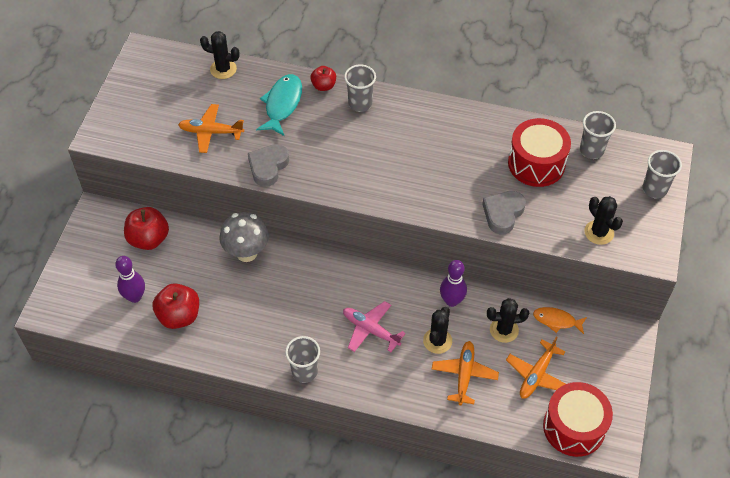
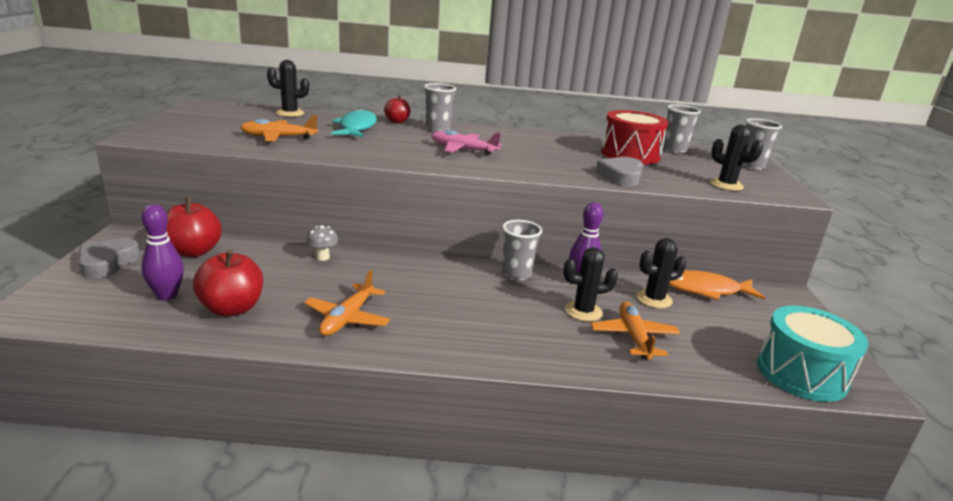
camera: 15 degrees left, 30 degrees down
grey mushroom [219,212,269,262] -> grey mushroom [306,225,338,261], size x0.51
grey heart [248,144,289,187] -> grey heart moved to [78,238,140,278]
grey cup [285,336,320,383] -> grey cup moved to [502,220,542,281]
pink plane [343,301,406,352] -> pink plane moved to [431,130,502,155]
black cactus [423,307,452,354] -> black cactus turned 75 degrees clockwise [563,247,618,321]
orange plane [506,336,566,399] -> orange plane moved to [304,270,390,336]
orange fish [533,307,587,334] -> orange fish [669,270,765,300], size x1.55
red drum [543,382,613,457] -> turquoise drum [757,306,868,402]

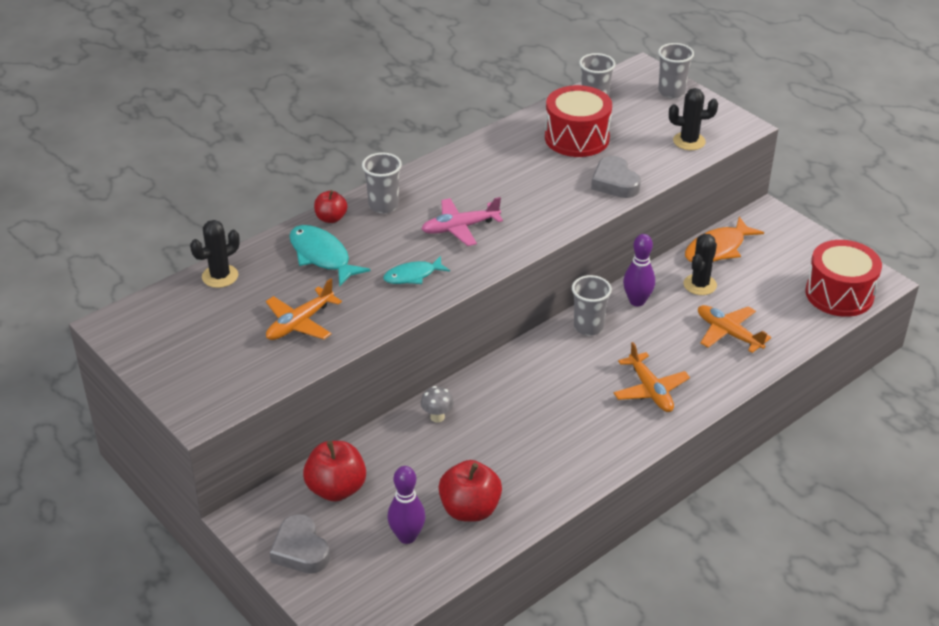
camera: 40 degrees left, 15 degrees up
orange plane [304,270,390,336] -> orange plane moved to [614,342,690,412]
black cactus [563,247,618,321] -> none
turquoise drum [757,306,868,402] -> red drum [805,240,882,317]
none -> turquoise fish [383,256,450,284]

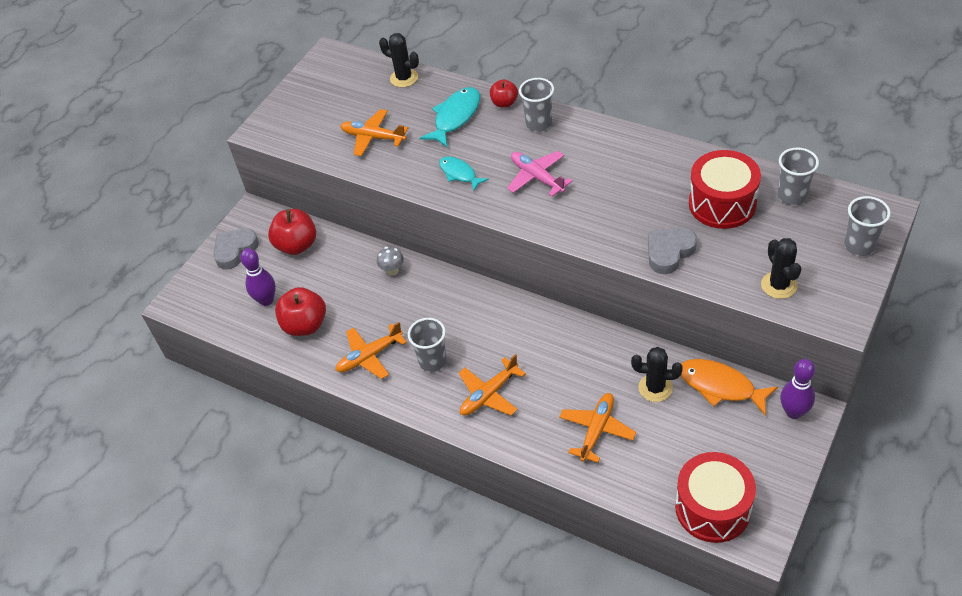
camera: 75 degrees right, 10 degrees up
grey cup [572,275,612,336] -> grey cup moved to [408,318,447,372]
purple bowling pin [623,234,655,307] -> purple bowling pin moved to [780,359,815,419]
none -> orange plane [335,322,407,379]

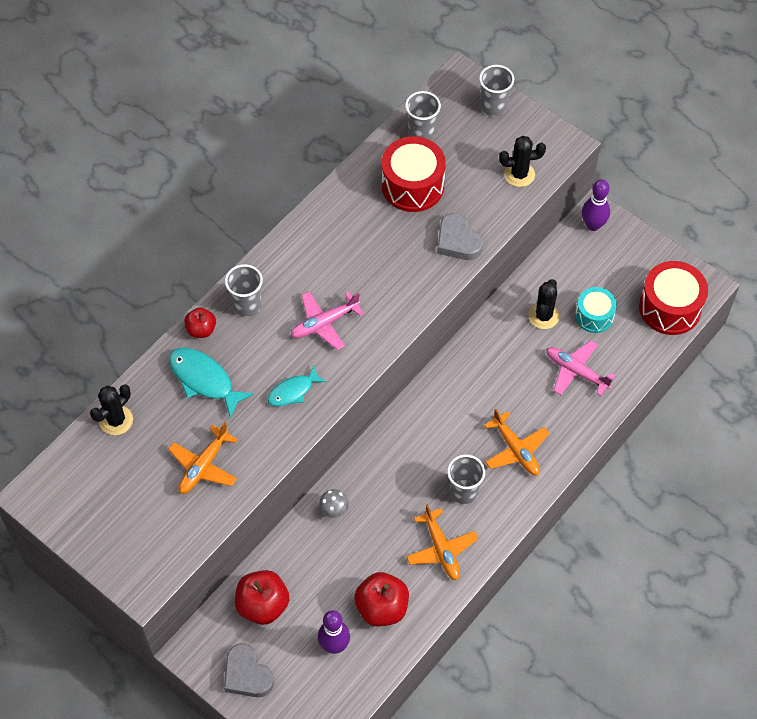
camera: 85 degrees left, 10 degrees up
orange plane [559,393,636,463] -> pink plane [546,340,616,396]
orange fish [680,359,778,416] -> none
none -> turquoise drum [575,287,617,333]

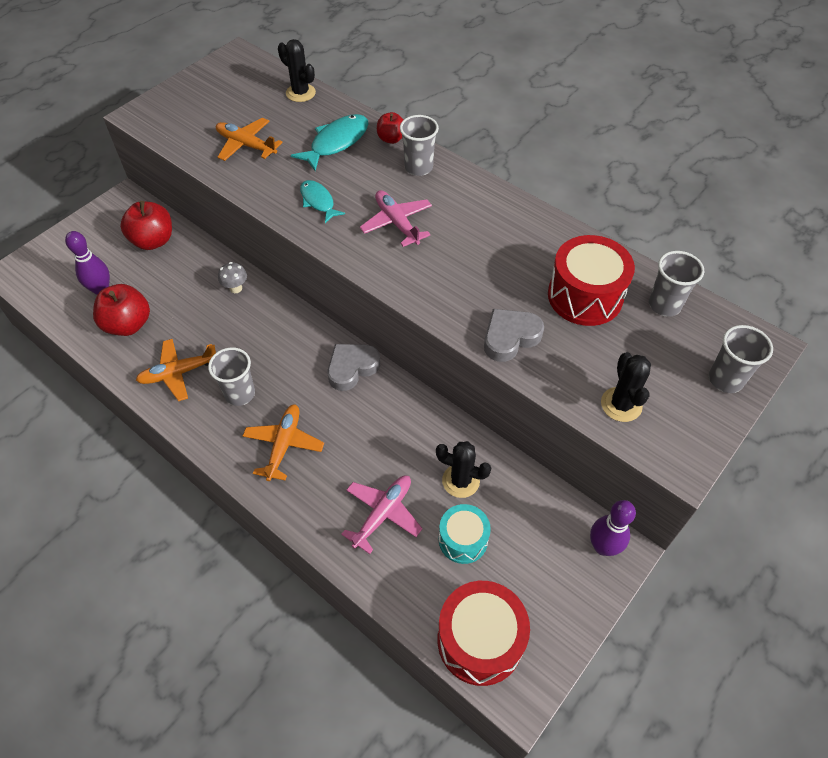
camera: 90 degrees right, 5 degrees down
grey heart [224,643,274,697] -> grey heart moved to [327,344,380,391]
orange plane [484,409,549,475] -> orange plane turned 135 degrees clockwise [243,404,324,481]

